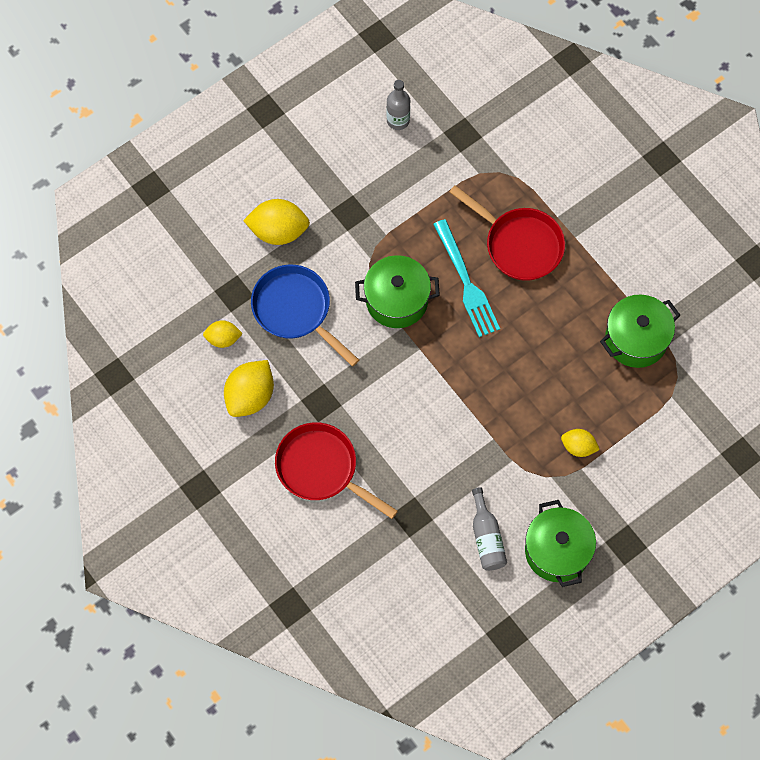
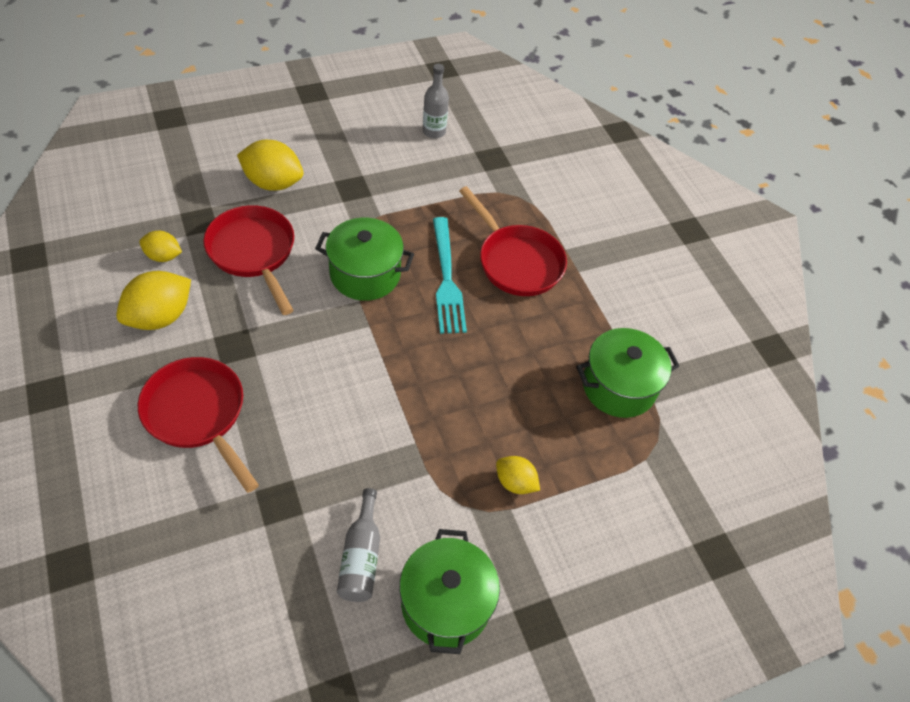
camera: 10 degrees right, 15 degrees down
blue pan [251,265,359,367] -> red pan [203,205,294,315]

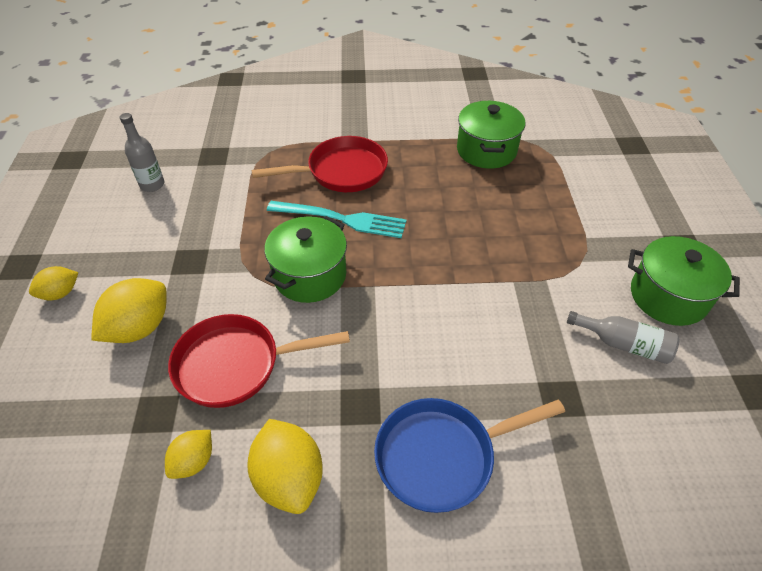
camera: 65 degrees left, 5 degrees down
red pan [138,357,259,493] -> blue pan [374,398,565,513]
yellow lemon [496,456,540,494] -> yellow lemon moved to [29,266,78,300]

